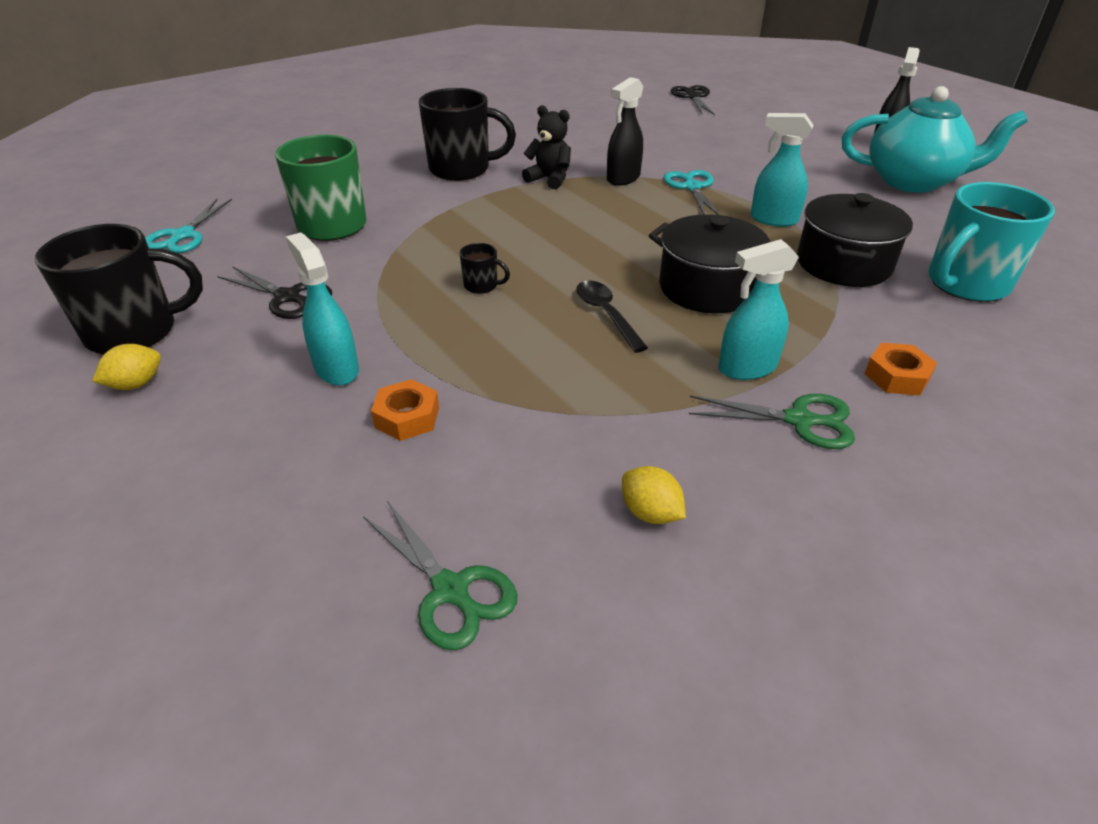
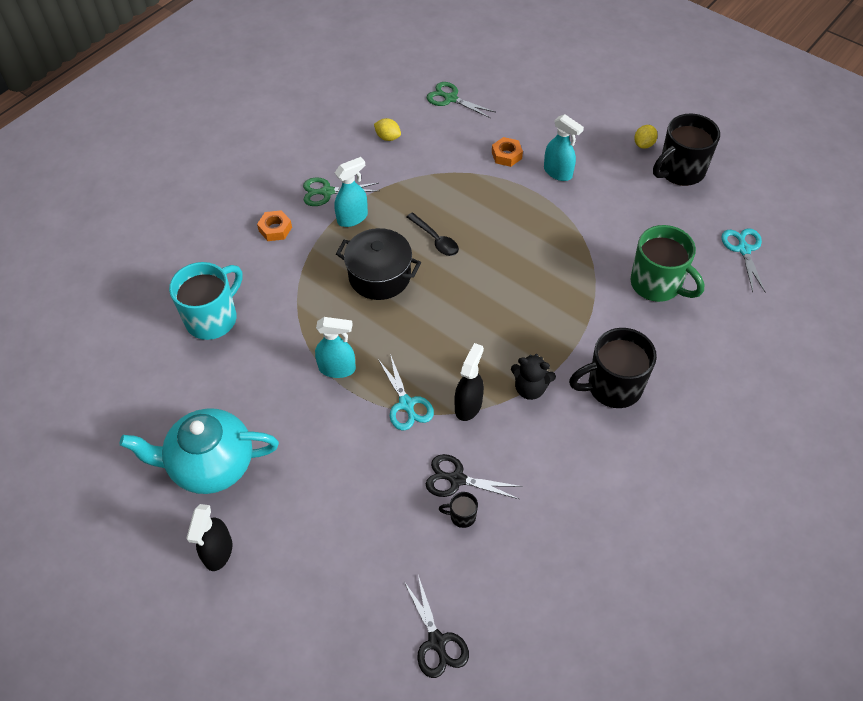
camera: 165 degrees right, 15 degrees up
black scissors [217,266,332,319] -> black scissors moved to [426,454,523,499]
black mug [460,243,510,294] -> black mug moved to [439,492,478,528]
black pot [797,193,913,287] -> none

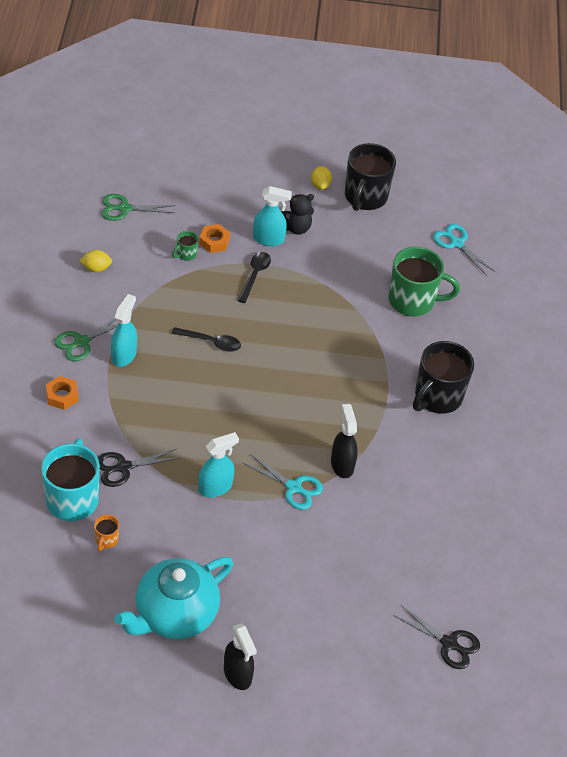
camera: 40 degrees left, 5 degrees down
black pot [336,228,421,300] -> none
black scissors [426,454,523,499] -> black scissors moved to [98,448,180,487]
black mug [439,492,478,528] -> none
black teddy bear [511,354,556,400] -> black teddy bear moved to [282,194,314,235]
none -> orange mug [94,515,119,552]
none -> green mug [172,231,198,261]
none -> black spoon [237,252,271,303]

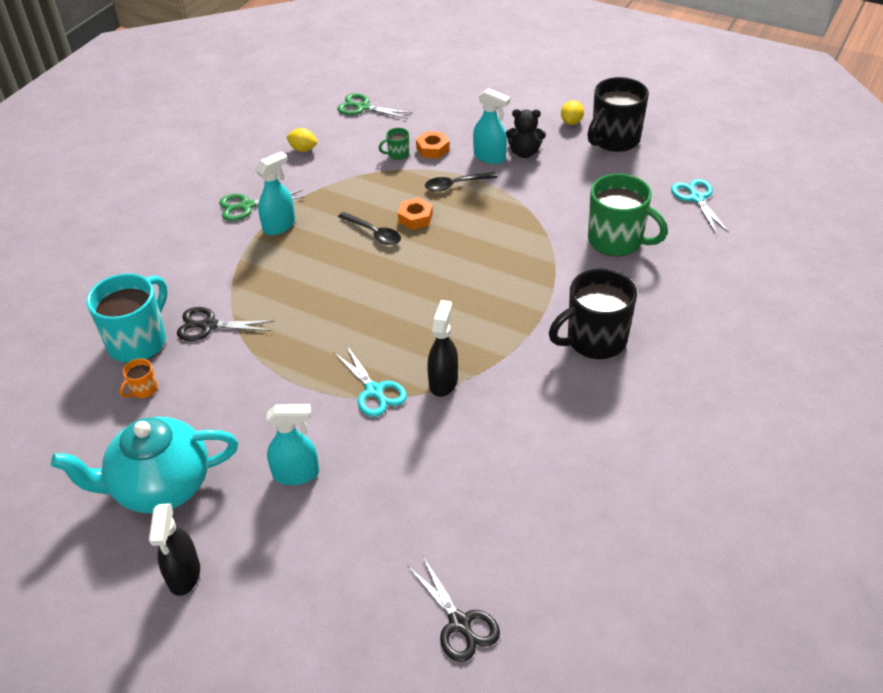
camera: 30 degrees right, 5 degrees down
orange nut [46,376,78,410] -> orange nut moved to [398,198,433,230]
turquoise spray bottle [199,432,239,497] -> turquoise spray bottle moved to [267,404,319,485]
black spoon [237,252,271,303] -> black spoon turned 150 degrees counterclockwise [425,172,498,192]

